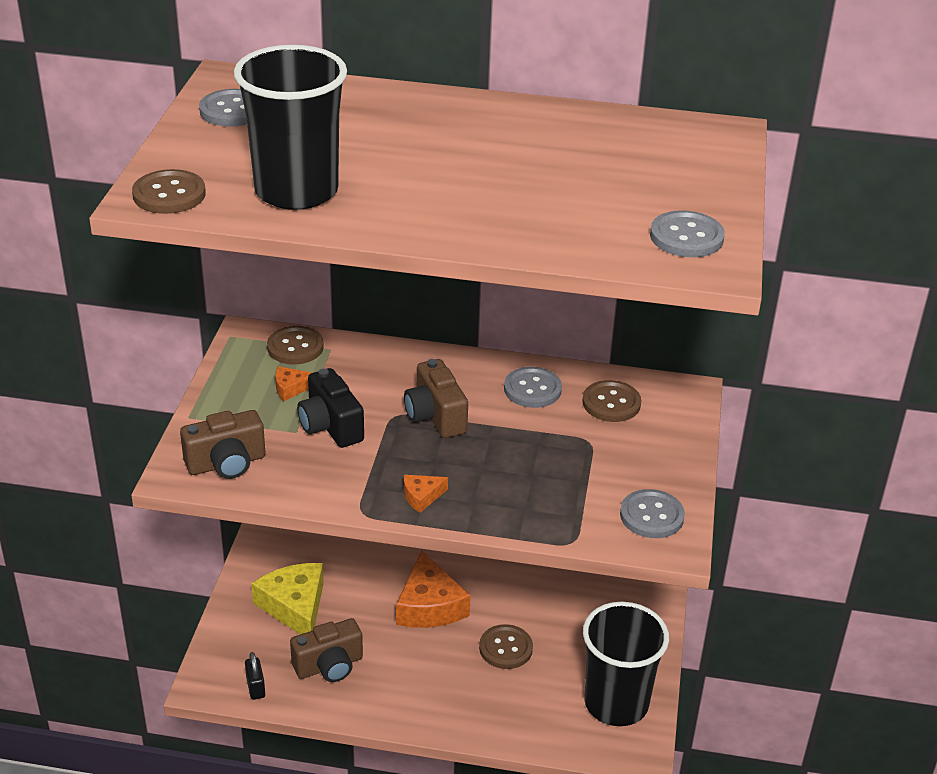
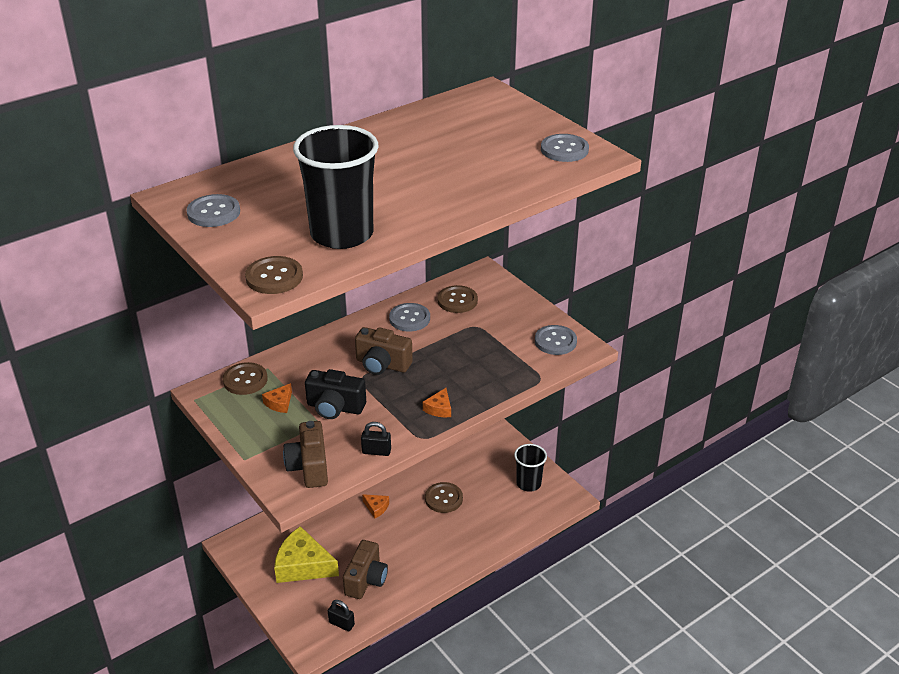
camera: 45 degrees left, 0 degrees up
brown camera [180,410,265,479] -> brown camera turned 150 degrees clockwise [283,421,328,488]
orange cheese [396,550,471,628] -> orange cheese [362,494,389,518], size x0.46
black cup [583,602,669,726] -> black cup [514,444,547,492], size x0.57
none -> black padlock [361,422,391,456]

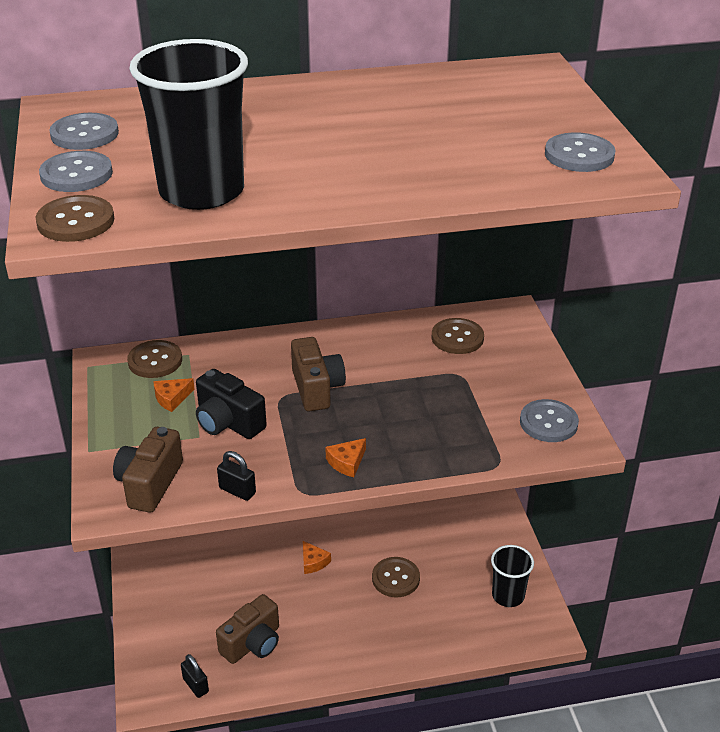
camera: 25 degrees right, 0 degrees up
yellow cheese [274,526,339,583] -> none
brown camera [355,327,413,375] -> brown camera turned 150 degrees counterclockwise [291,337,346,411]
grey button [389,303,430,332] -> grey button moved to [39,151,113,192]

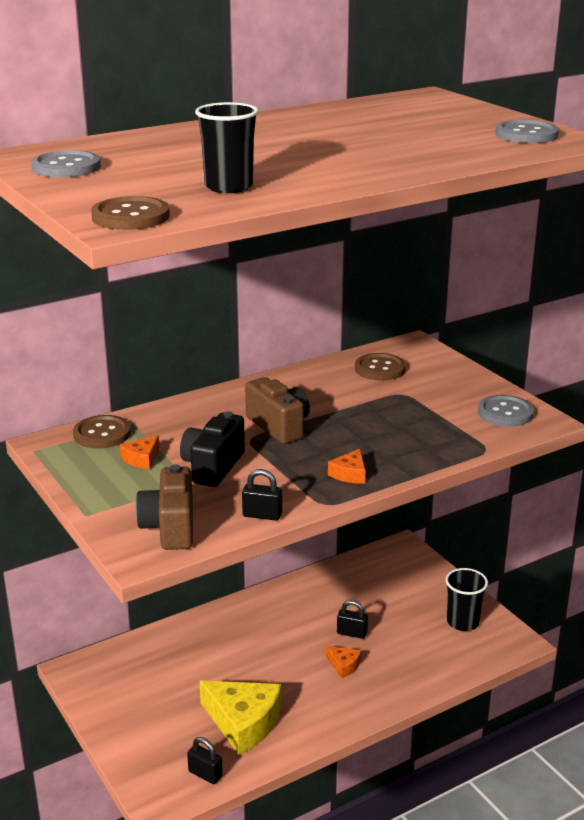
camera: 20 degrees left, 10 degrees down
grey button [39,151,113,192] -> none
black cup [129,39,248,210] -> black cup [195,102,259,193], size x0.57
black camera [196,369,267,439] -> black camera turned 90 degrees clockwise [180,411,245,487]
brown camera [216,594,279,664] -> yellow cheese [200,680,281,755]
orange cheese [303,541,331,574] -> orange cheese moved to [326,646,361,678]
brown button [372,557,420,597] -> black padlock [337,600,368,639]

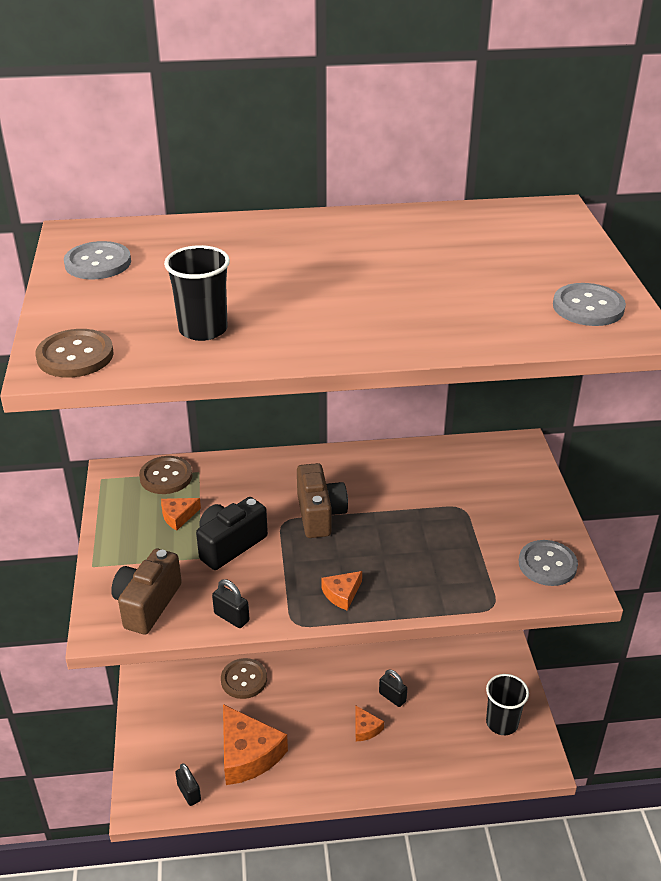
camera: 25 degrees right, 10 degrees up
yellow cheese [200,680,281,755] -> orange cheese [223,704,288,785]
brown button [355,353,406,381] -> brown button moved to [221,658,267,699]

